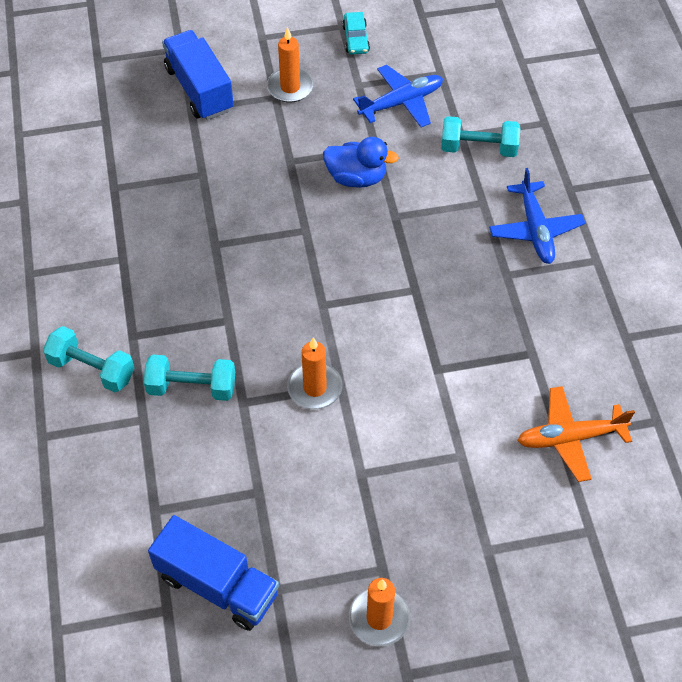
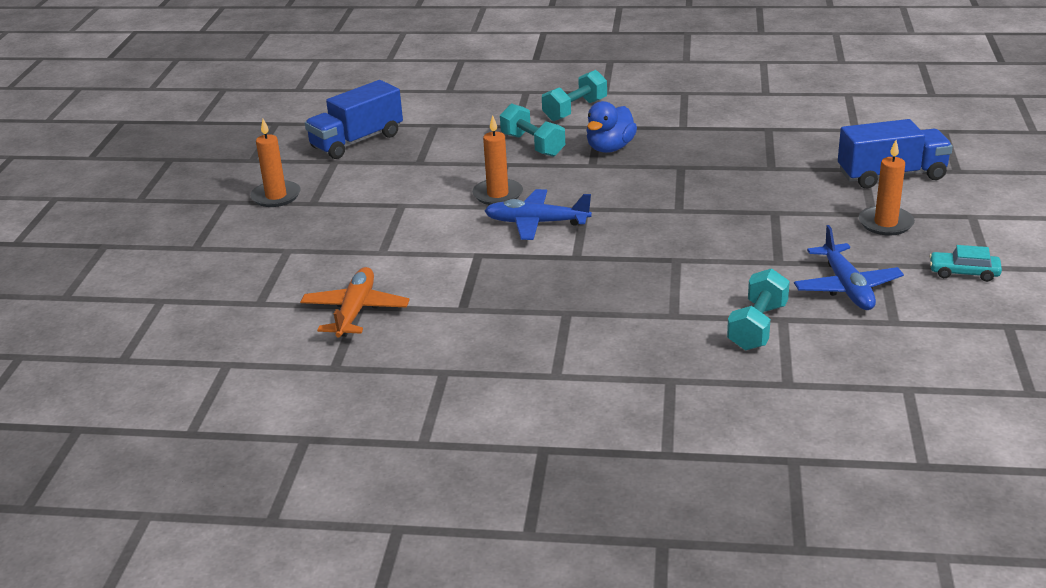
camera: 110 degrees right, 25 degrees down
turquoise dumbbell [144,354,235,401] -> turquoise dumbbell turned 60 degrees counterclockwise [500,103,565,157]
blue duck [323,137,399,188] -> blue duck moved to [586,101,637,153]
blue plane [489,168,585,264] -> blue plane moved to [484,189,592,240]

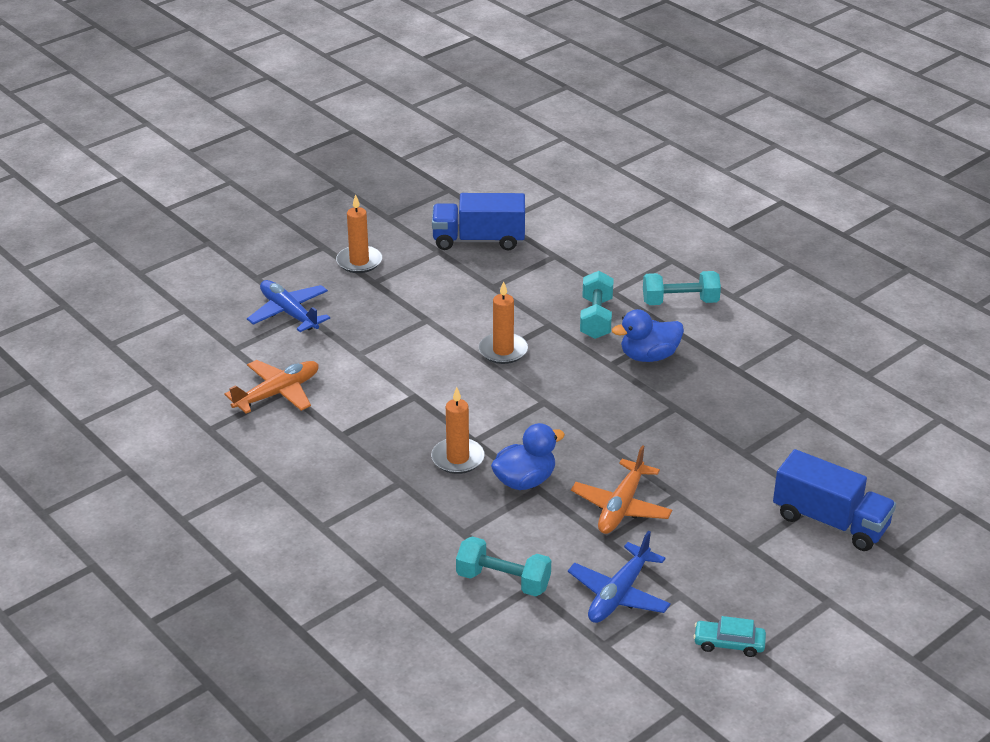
camera: 40 degrees right, 5 degrees up
blue plane [484,189,592,240] -> blue plane moved to [247,280,330,332]
turquoise dumbbell [727,268,790,350] -> turquoise dumbbell turned 45 degrees clockwise [456,536,551,596]
orange candle [859,140,915,236] -> orange candle moved to [431,387,485,474]
turquoise car [929,245,1002,282] -> turquoise car turned 45 degrees counterclockwise [693,616,766,657]
none -> blue duck [491,423,565,490]
none -> orange plane [571,445,672,534]

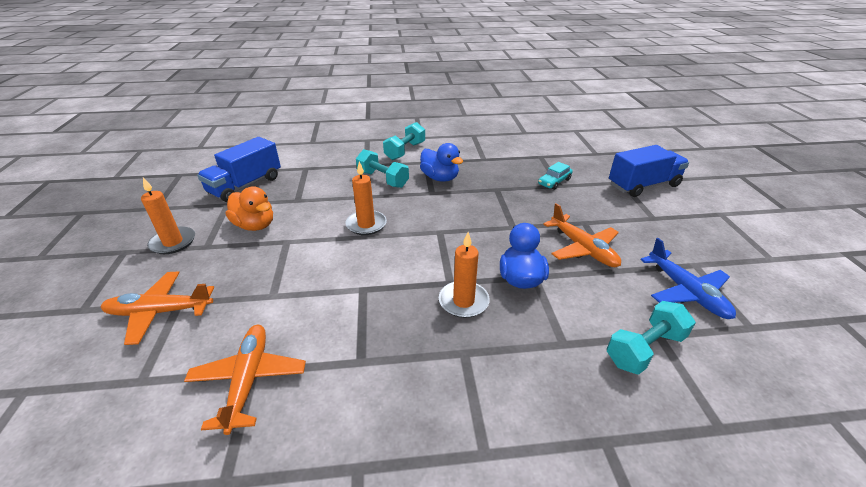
camera: 55 degrees left, 0 degrees up
blue plane [247,280,330,332] -> orange plane [101,272,214,345]
blue duck [612,309,684,362] -> blue duck turned 60 degrees counterclockwise [420,143,463,182]
turquoise car [693,616,766,657] -> turquoise car moved to [538,162,573,190]
none -> orange duck [226,186,273,231]

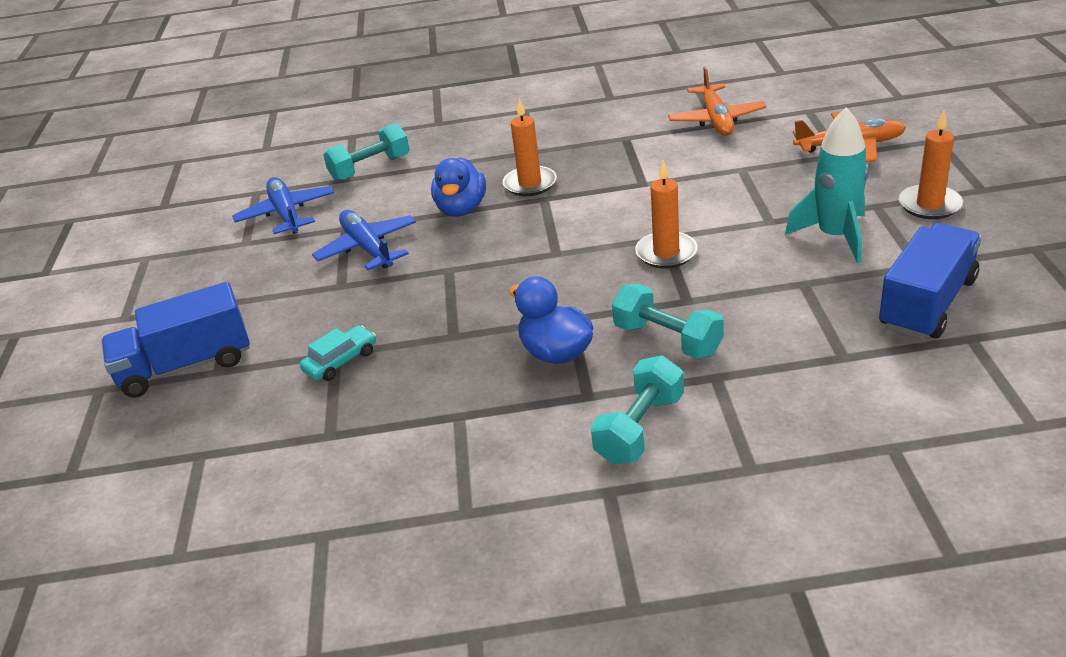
camera: 175 degrees left, 0 degrees up
orange duck [226,186,273,231] -> turquoise rocket [785,107,869,263]
orange plane [543,203,621,267] -> blue plane [312,210,416,270]

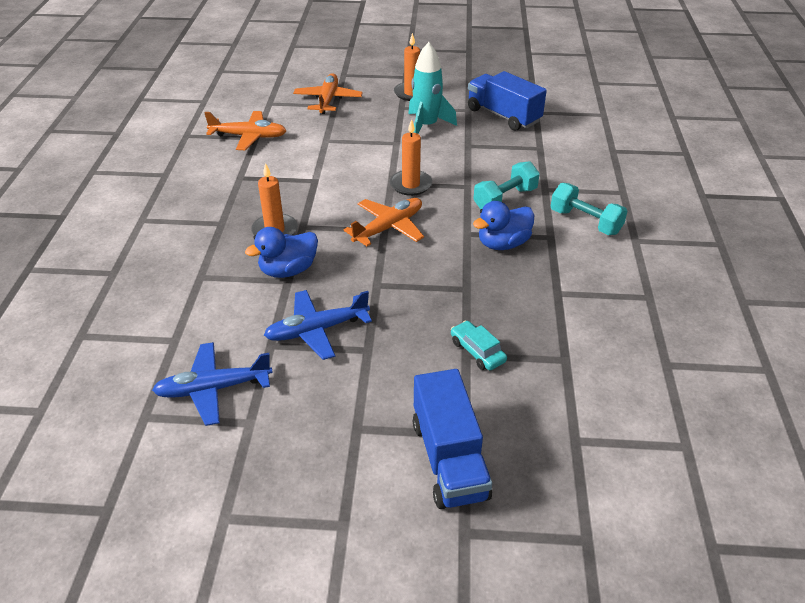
camera: 85 degrees left, 5 degrees up
turquoise dumbbell [323,123,410,182] -> none
blue duck [431,157,486,217] -> blue duck turned 135 degrees clockwise [245,227,318,278]
none -> orange plane [344,198,424,246]

